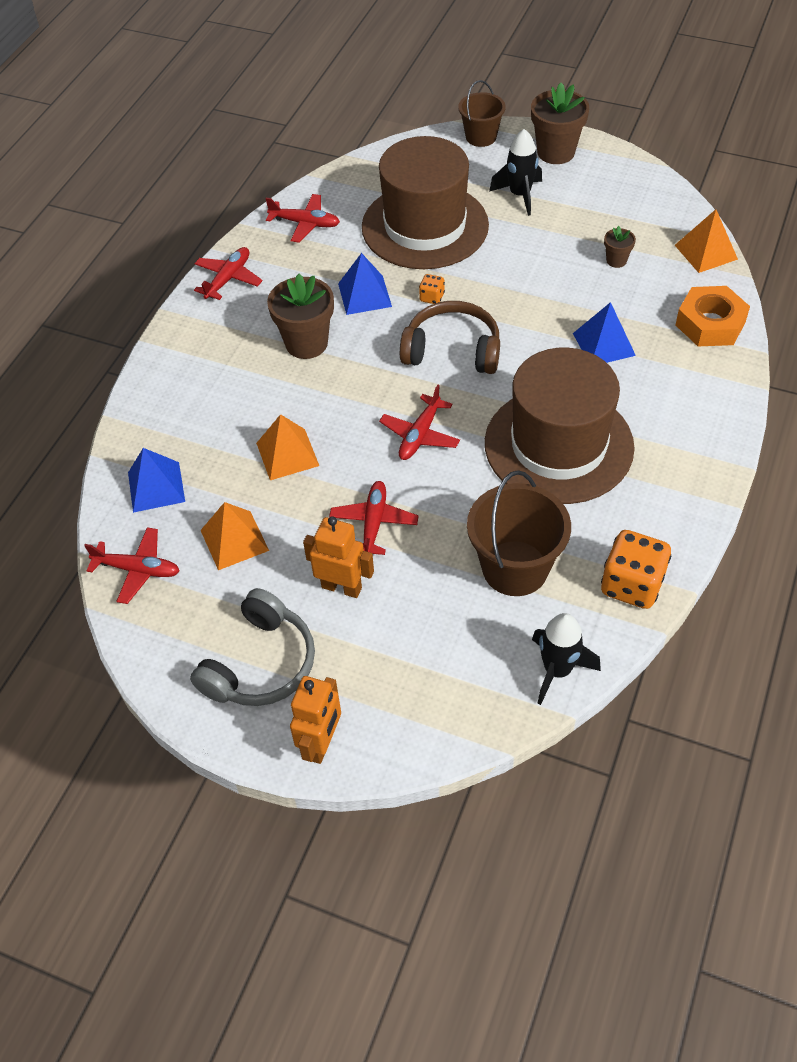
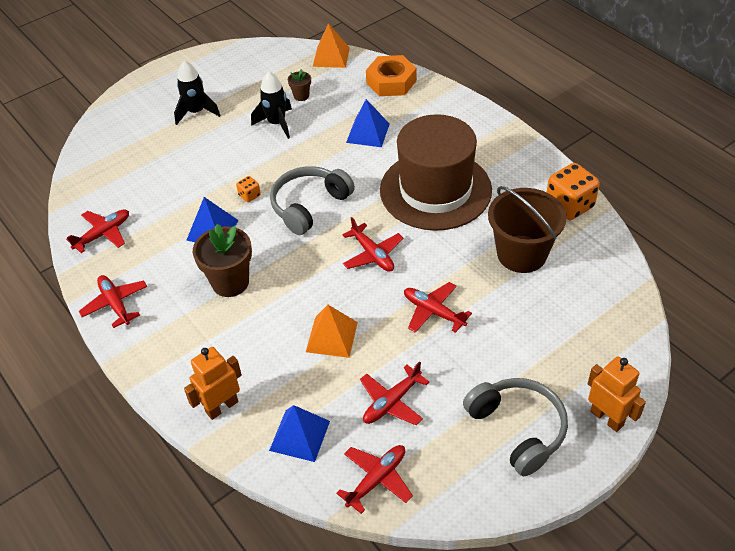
camera: 60 degrees left, 5 degrees down
orange pyramid [201,502,269,570] -> red plane [360,361,429,425]
orange robot [303,516,374,598] -> orange robot moved to [184,347,242,420]
brown hat [362,136,489,269] -> none
brown headphones [400,301,500,374] -> grey headphones [270,166,355,235]
brown bucket [458,80,506,147] -> none
brown flower pot [531,83,589,164] -> none
black rocket [532,613,601,705] -> black rocket moved to [251,72,292,139]

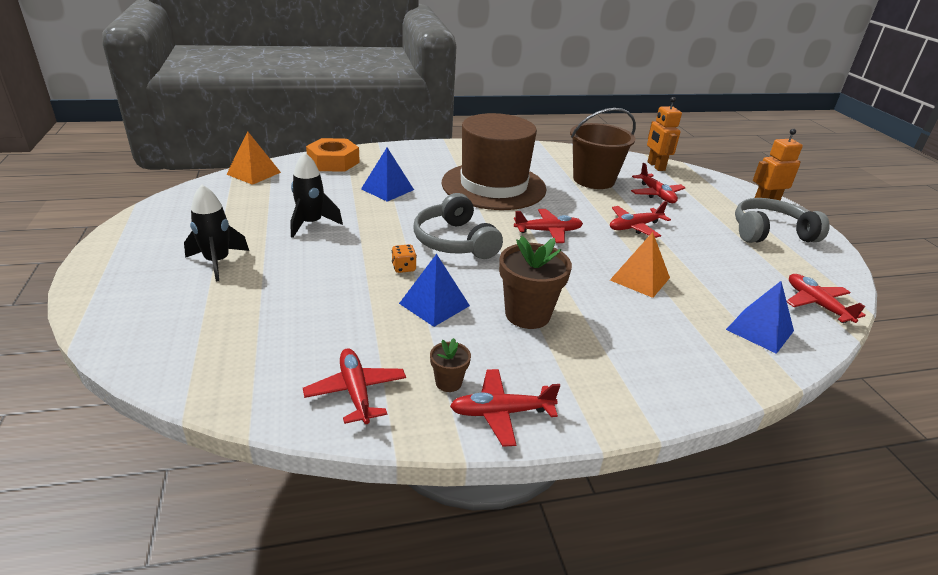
camera: 70 degrees left, 15 degrees down
orange robot [184,347,242,420] -> orange robot moved to [647,97,682,171]
brown flower pot [288,69,311,101] -> brown flower pot moved to [430,338,471,392]
red plane [360,361,429,425] -> red plane moved to [631,163,685,203]
orange dice [547,163,600,220] -> none

